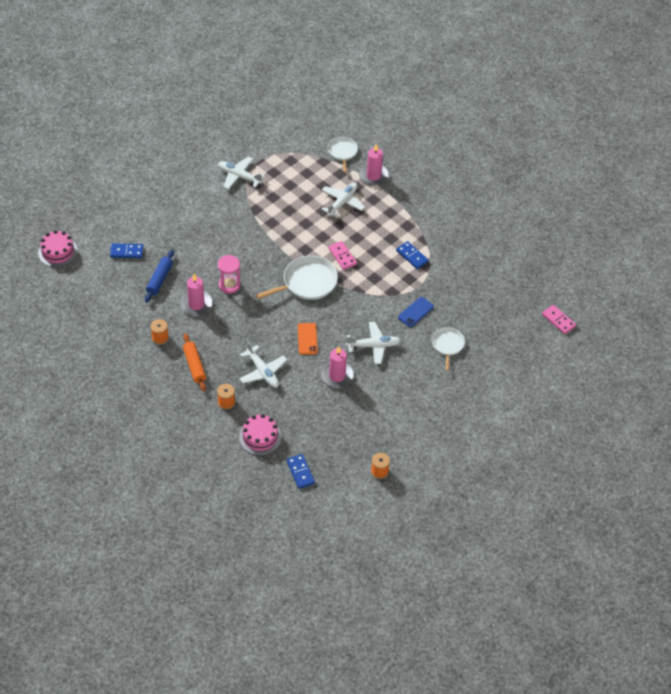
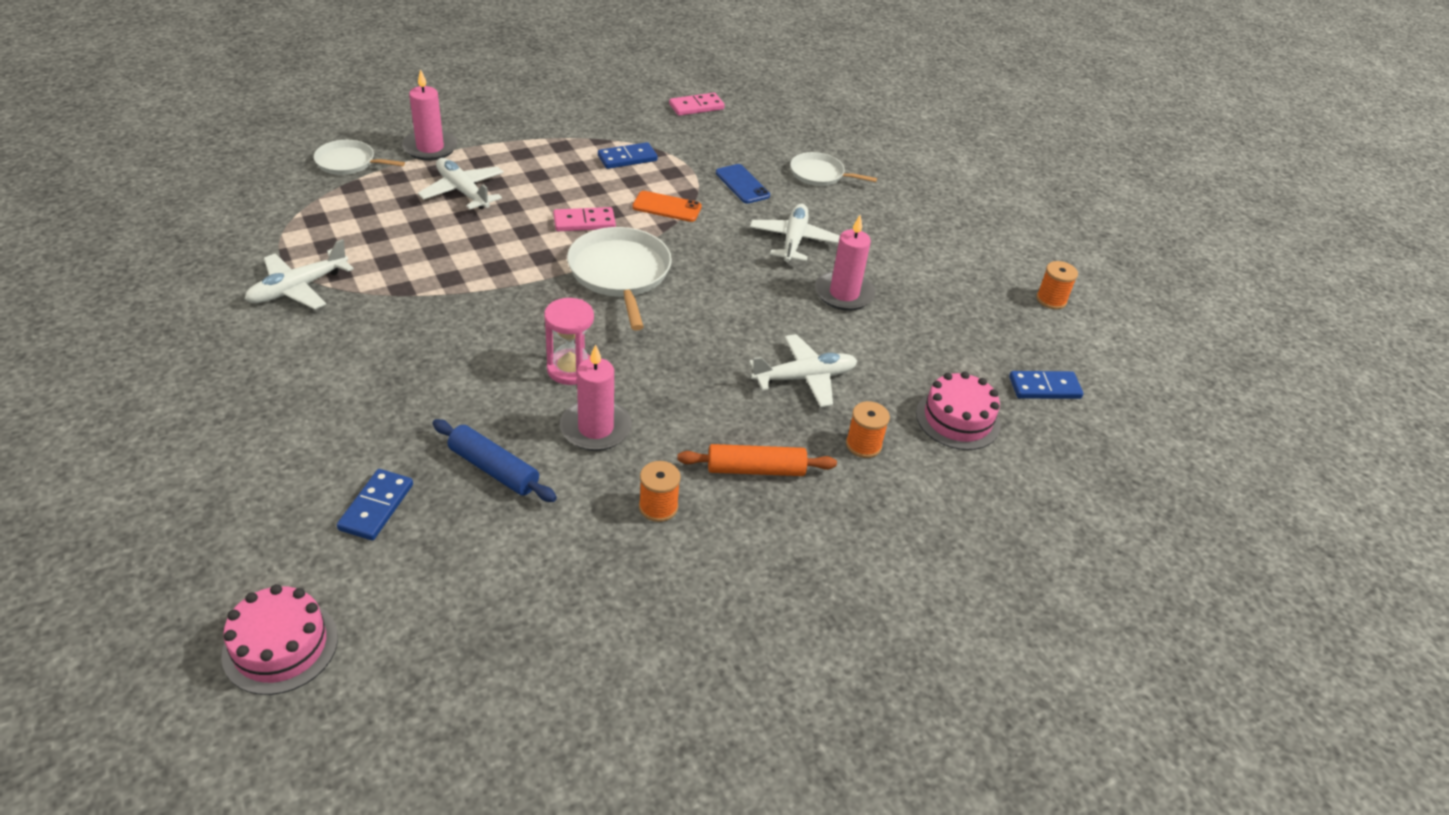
camera: 75 degrees left, 10 degrees down
orange phone [298,323,318,355] -> orange phone moved to [632,191,702,222]
pink domino [542,305,576,334] -> pink domino moved to [669,93,725,116]

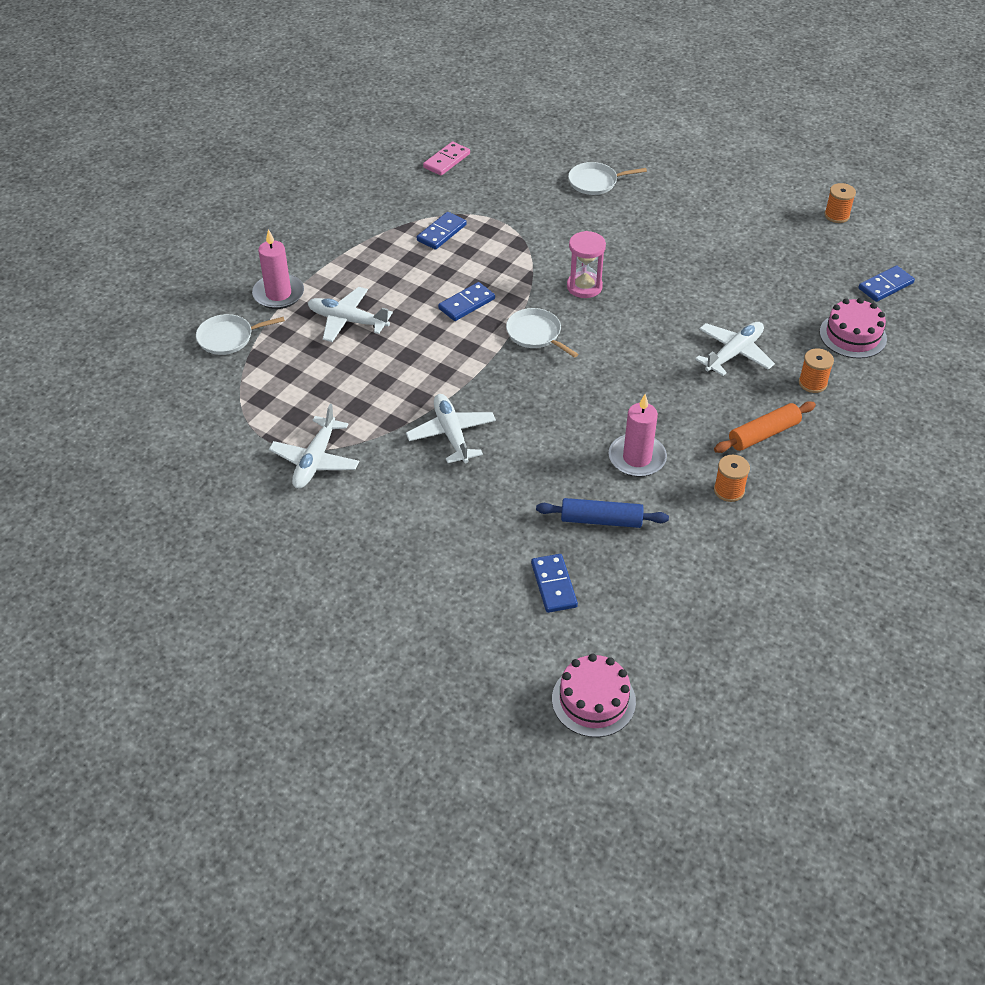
camera: 25 degrees left, 5 degrees up
pink hourglass [544,298,594,385] -> pink hourglass moved to [567,231,606,298]
pink domino [553,207,616,231] -> blue domino [438,282,495,321]
white pan [567,227,672,331] -> white pan [506,308,578,358], size x0.61
orange phone [632,191,702,222] -> none
blue phone [716,164,770,204] -> none
white plane [750,204,840,262] -> white plane moved to [406,394,496,463]
pink candle [815,215,875,311] -> none

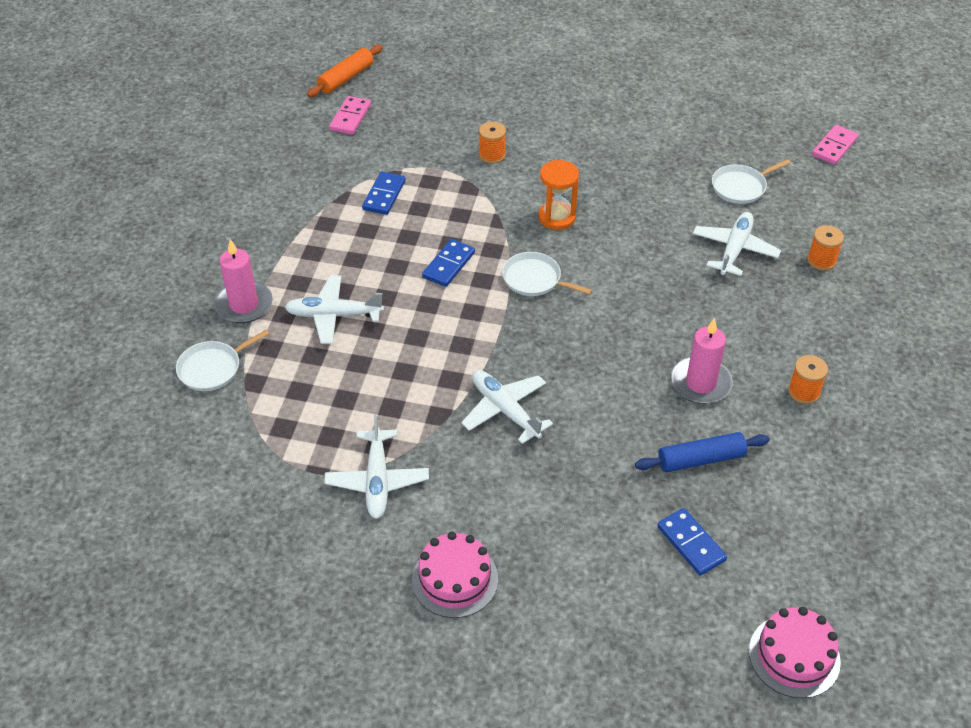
camera: 20 degrees left, 0 degrees up
pink hourglass [567,231,606,298] -> orange hourglass [538,160,579,230]
white pan [568,162,647,195] -> white pan moved to [712,159,791,204]
orange rolling pin [714,401,816,453] -> orange rolling pin moved to [307,45,383,97]
pink cake [820,298,887,359] -> pink cake moved to [412,532,498,618]
orange spool [824,183,856,223] -> orange spool moved to [479,121,506,164]
blue domino [858,266,915,302] -> pink domino [812,125,859,165]

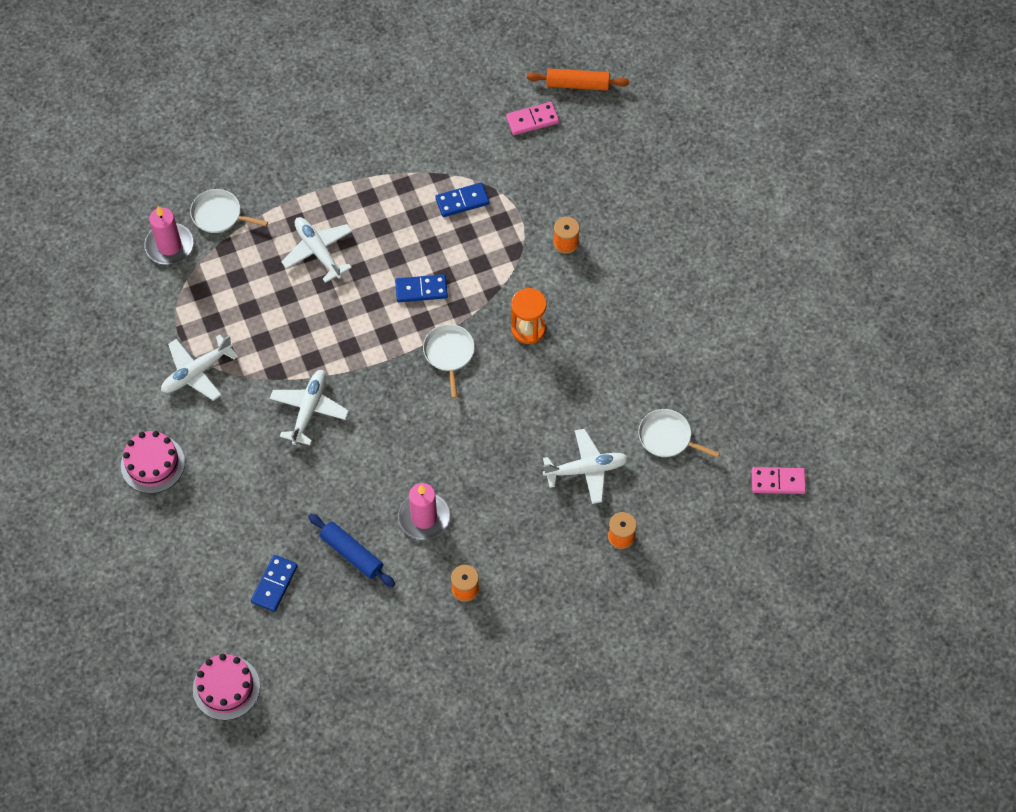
camera: 55 degrees right, 15 degrees up
pink candle [214,239,273,323] -> pink candle moved to [144,206,193,265]

